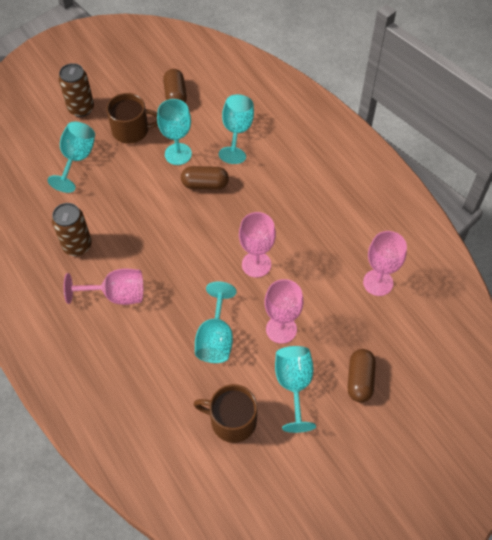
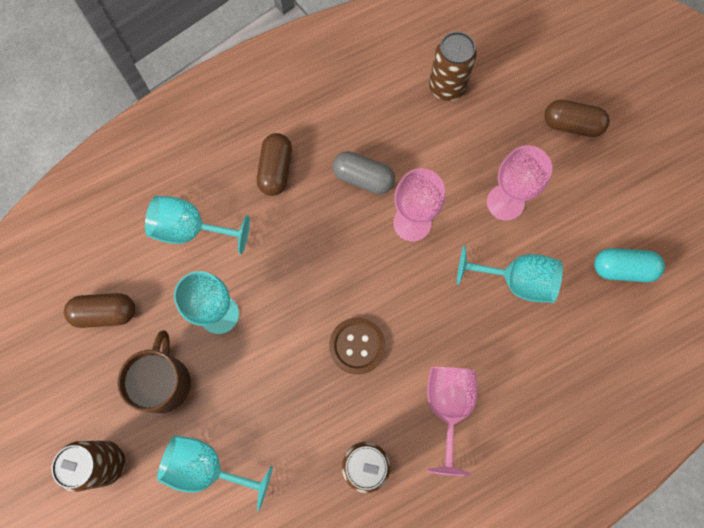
camera: 85 degrees left, 15 degrees up
brown capsule [181,166,229,189] -> brown capsule moved to [257,133,292,196]
brown mug [193,384,258,443] -> turquoise capsule [594,248,665,282]
turquoise goblet [275,346,316,433] -> none
pink goblet [363,231,407,296] -> brown can [429,32,477,101]
none -> brown button [329,317,386,374]
none -> grey capsule [332,151,395,194]

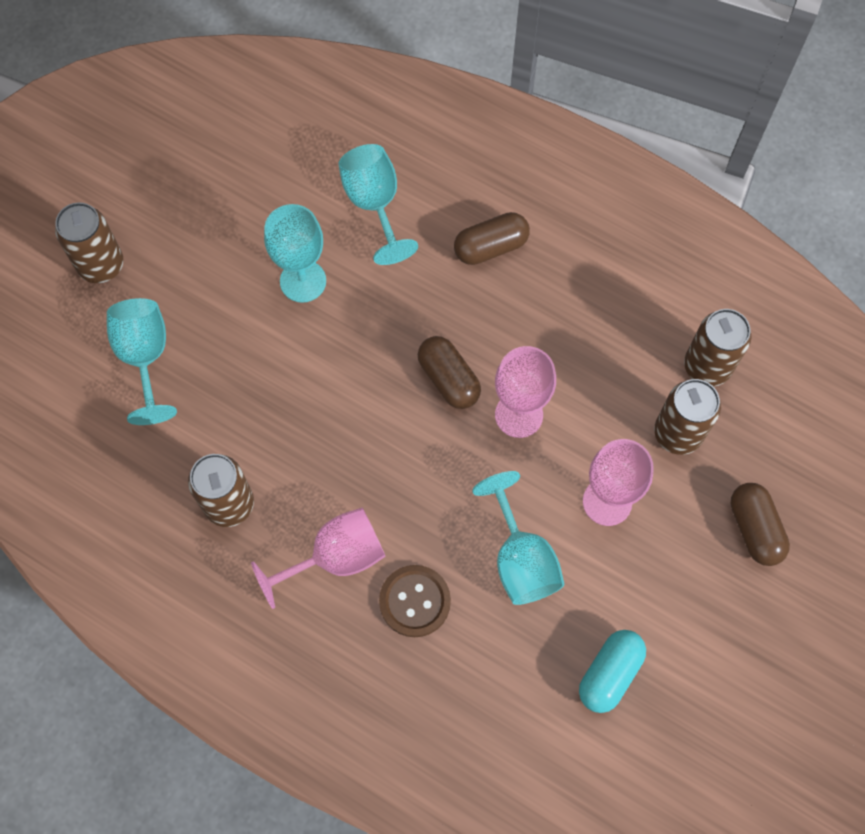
camera: 60 degrees right, 5 degrees down
brown capsule [64,293,135,328] -> brown capsule moved to [418,336,481,409]
brown mug [117,330,191,413] -> none
brown button [329,317,386,374] -> brown button moved to [379,565,451,637]
grey capsule [332,151,395,194] -> none
turquoise capsule [594,248,665,282] -> turquoise capsule turned 60 degrees clockwise [579,630,646,713]
none -> brown can [654,379,721,455]

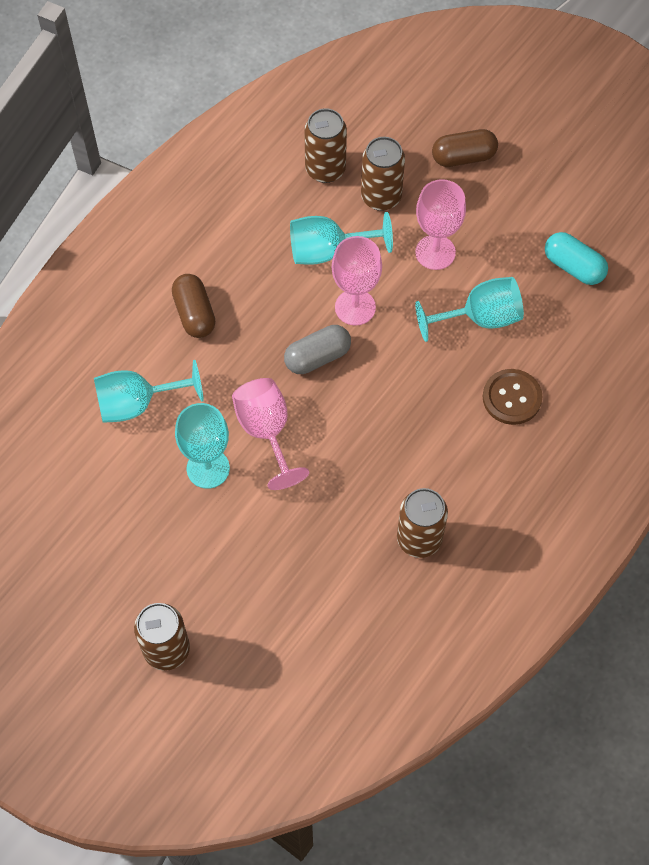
camera: 85 degrees left, 5 degrees down
turquoise goblet [107,298,177,425] -> turquoise goblet moved to [290,212,393,265]
pink goblet [251,507,386,609] -> pink goblet moved to [232,378,309,490]
brown capsule [418,336,481,409] -> grey capsule [284,325,351,374]

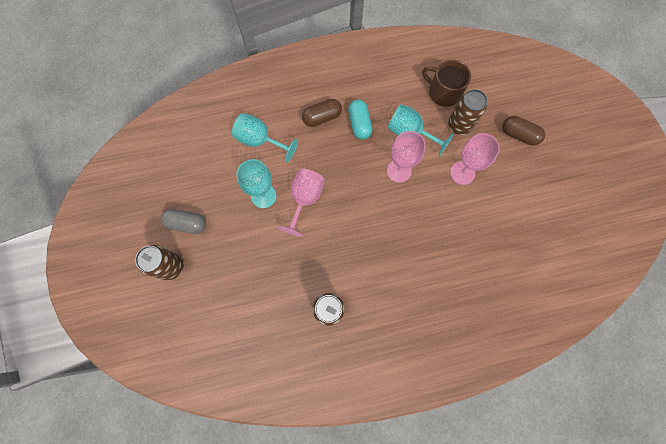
camera: 40 degrees right, 10 degrees up
brown capsule [172,274,215,338] -> brown capsule turned 45 degrees clockwise [302,99,342,127]
grey capsule [284,325,351,374] -> grey capsule moved to [161,209,206,234]
brown can [304,108,347,183] -> brown mug [422,60,471,107]
turquoise goblet [415,277,524,342] -> none
brown button [483,369,542,425] -> none
turquoise capsule [545,232,608,285] -> turquoise capsule moved to [348,99,373,139]

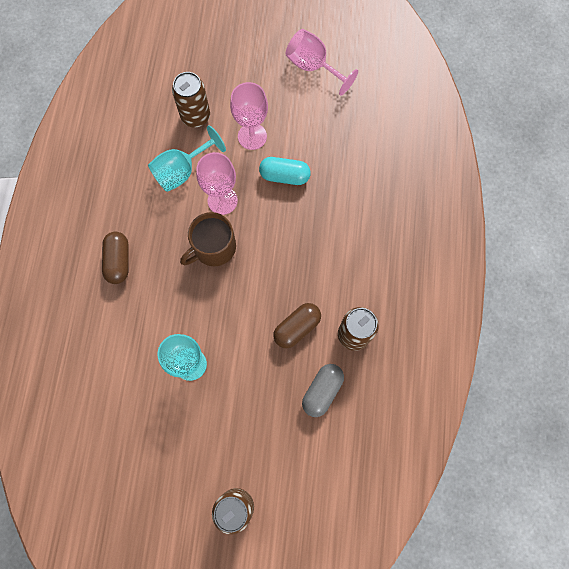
camera: 70 degrees left, 0 degrees up
grey capsule [161,209,206,234] -> grey capsule moved to [302,364,344,417]
turquoise goblet [232,113,298,162] -> none
pink goblet [277,168,325,237] -> pink goblet moved to [286,29,358,96]
turquoise capsule [348,99,373,139] -> turquoise capsule moved to [259,157,311,185]
brown mug [422,60,471,107] -> brown mug moved to [180,212,236,266]
brown capsule [502,116,545,146] -> brown capsule moved to [273,303,321,348]

